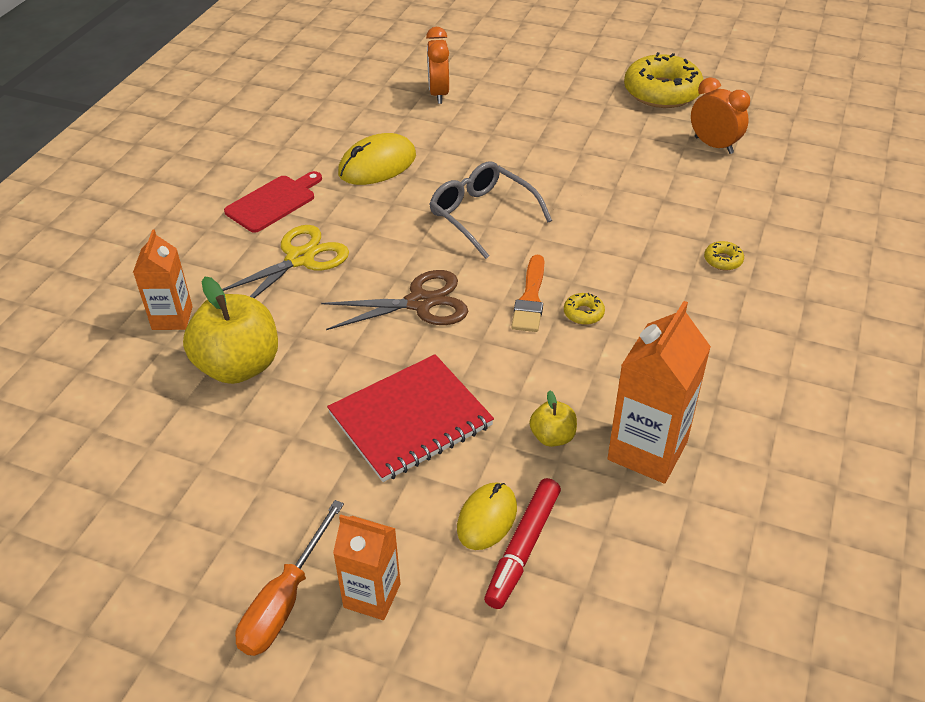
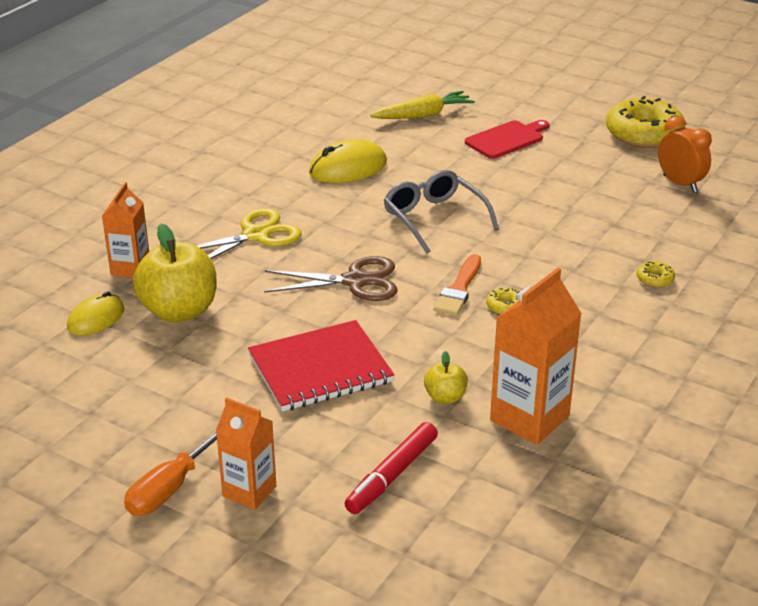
camera: 10 degrees right, 10 degrees down
red cutting board [224,171,322,233] -> red cutting board moved to [465,120,549,159]
orange clock [426,27,449,104] -> yellow carrot [370,91,475,119]
yellow mouse [457,482,517,550] -> yellow mouse moved to [67,291,124,335]

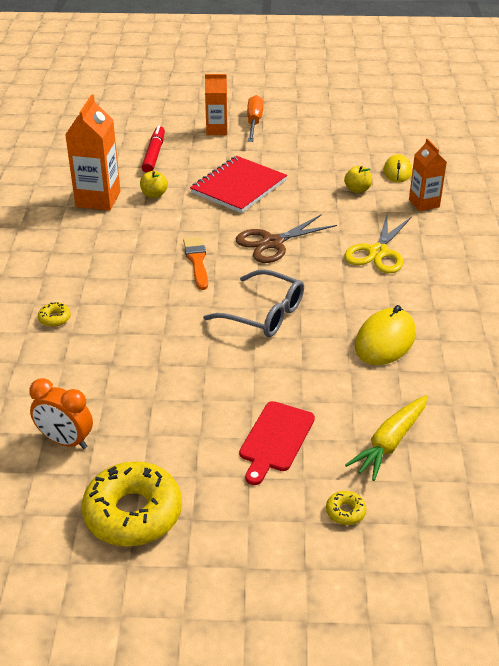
camera: 150 degrees right, 5 degrees up
yellow apple [133,223,216,322] -> yellow apple [344,166,372,193], size x0.49
yellow donut [486,288,520,315] -> yellow donut moved to [326,491,366,525]

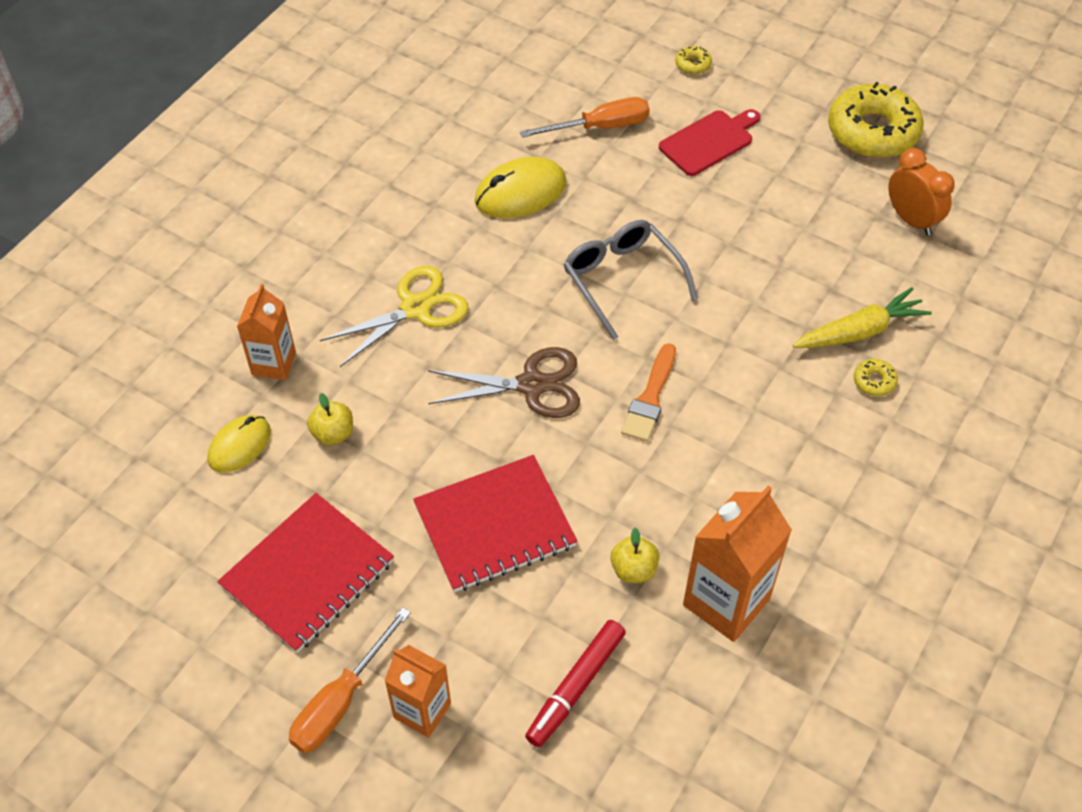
camera: 150 degrees left, 15 degrees up
yellow carrot [345,395,427,481] -> yellow carrot moved to [792,287,932,348]
none -> red notebook [217,493,394,653]
none -> orange screwdriver [520,97,650,138]

